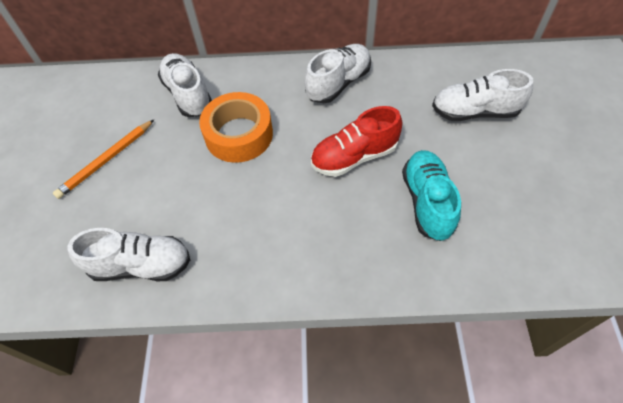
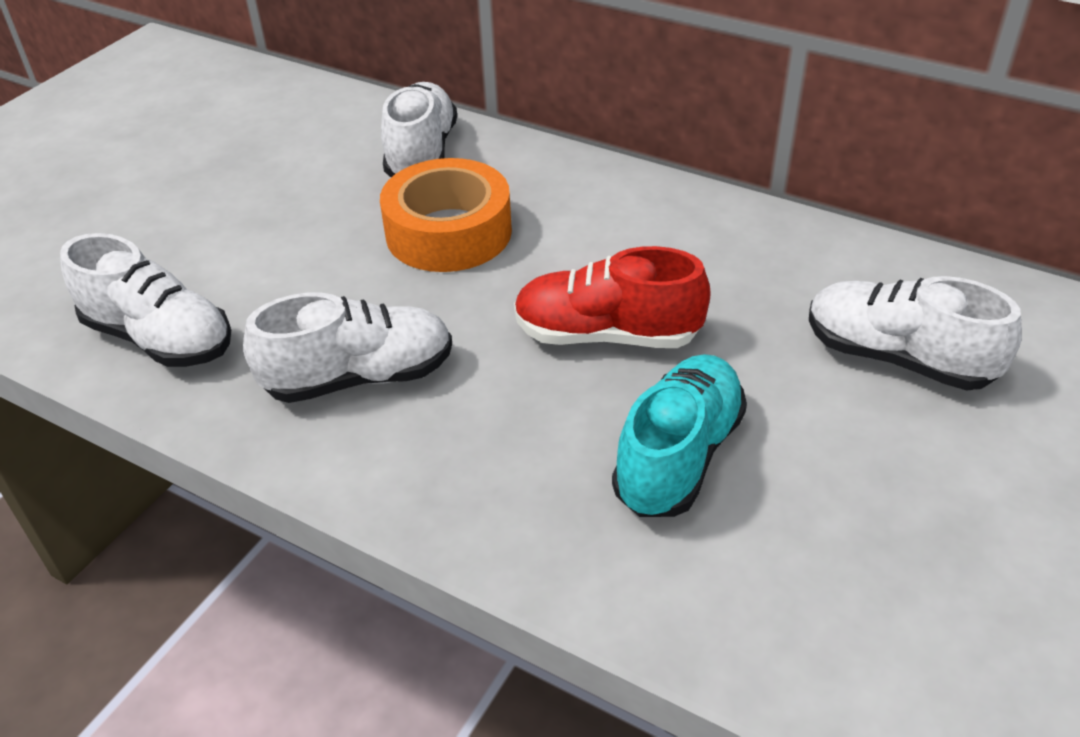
camera: 30 degrees right, 15 degrees down
orange pencil [53,120,154,199] -> none
white shoe [304,44,371,103] -> white shoe moved to [243,292,452,403]

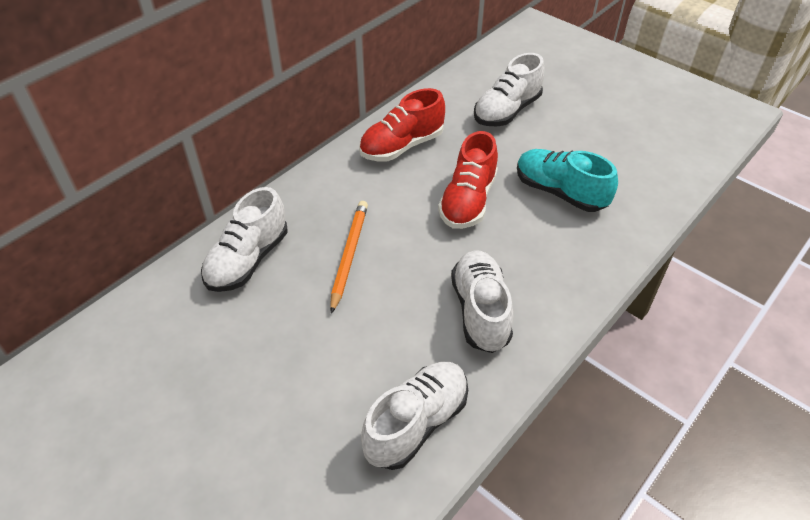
camera: 80 degrees left, 5 degrees up
orange tape [380,158,512,272] -> orange pencil [330,201,368,314]
white shoe [381,82,457,177] -> white shoe turned 75 degrees counterclockwise [201,187,288,292]
none -> red shoe [359,88,445,161]

